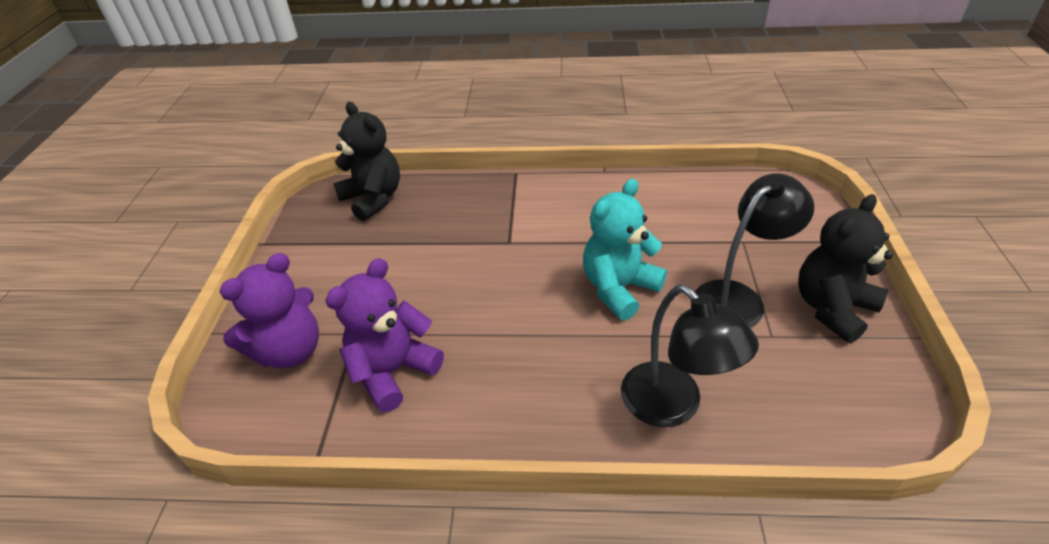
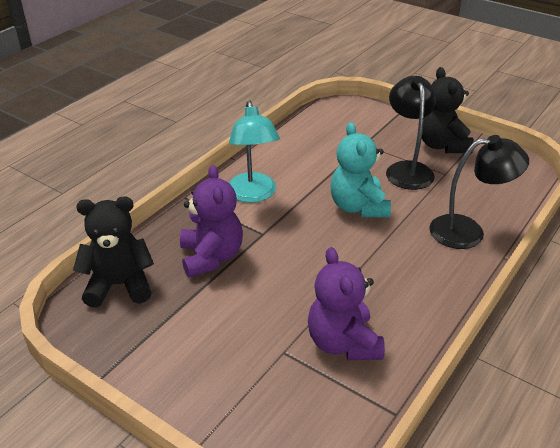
camera: 60 degrees left, 5 degrees down
purple teddy bear [220,253,319,368] -> purple teddy bear moved to [180,165,243,278]
none -> turquoise lamp [229,100,280,203]

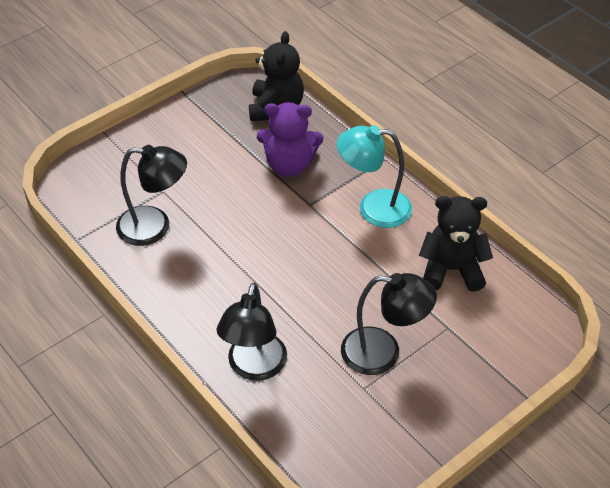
camera: 105 degrees right, 10 degrees up
purple teddy bear [308,247,385,360] -> black lamp [116,145,187,246]
turquoise teddy bear [330,122,391,218] -> none
black teddy bear [422,67,474,153] -> black teddy bear moved to [419,196,493,292]

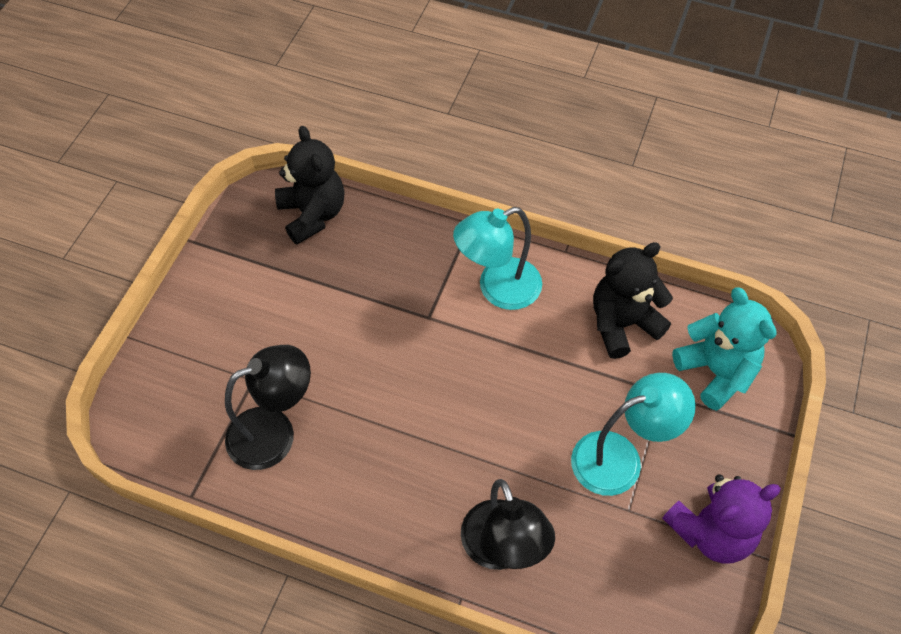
camera: 30 degrees left, 10 degrees up
purple teddy bear [257,102,323,177] -> purple teddy bear moved to [662,474,781,564]
black lamp [341,273,437,375] -> turquoise lamp [571,373,696,496]
none -> turquoise teddy bear [672,287,776,411]

